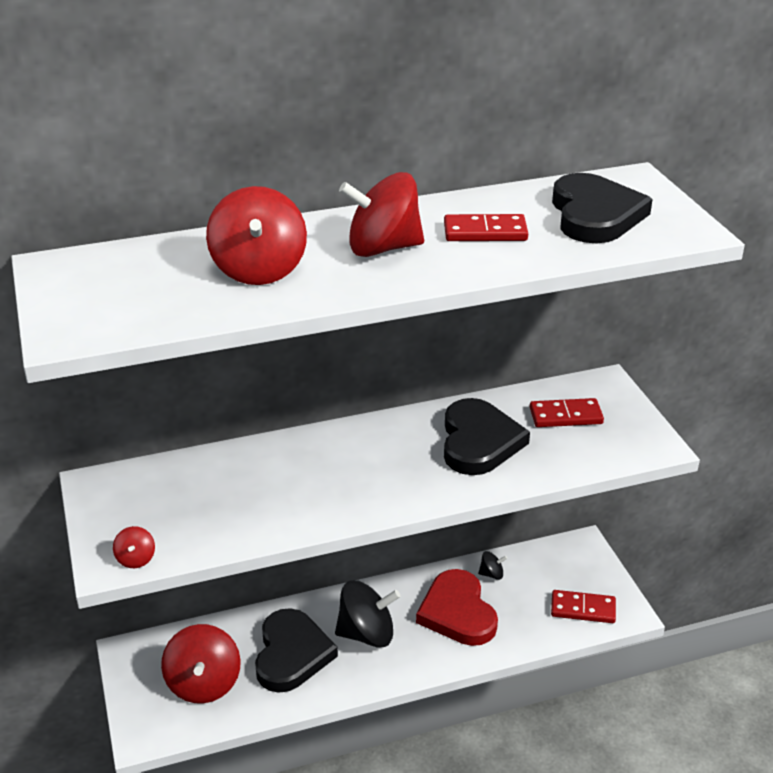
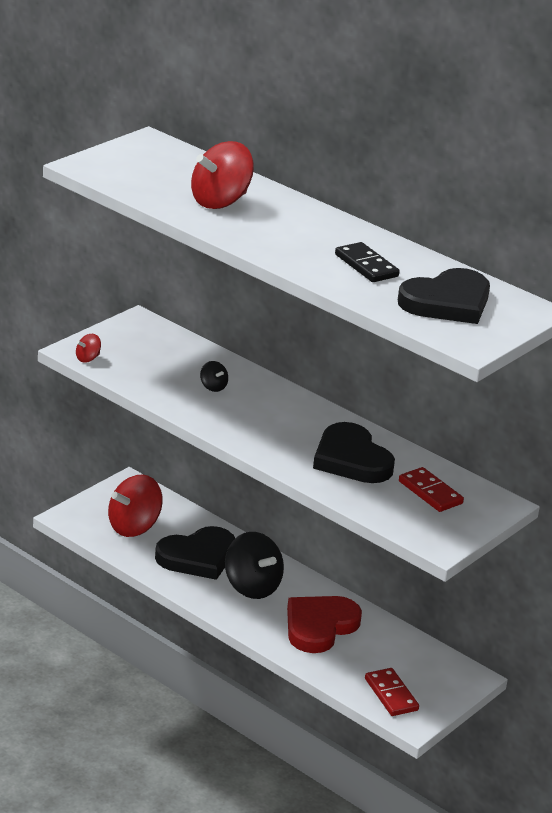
camera: 55 degrees right, 5 degrees down
red spinning top [339,172,424,257] -> none
red domino [444,214,528,241] -> black domino [335,242,400,282]
black heart [444,398,530,475] -> black heart turned 90 degrees clockwise [313,422,395,483]
black spinning top [478,551,507,580] -> black spinning top moved to [200,361,228,392]

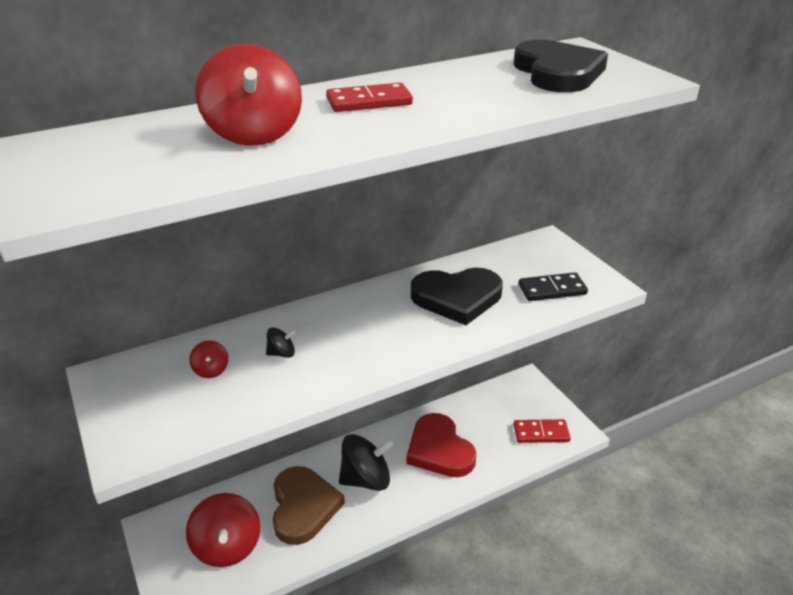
camera: 65 degrees left, 5 degrees up
red spinning top [76,334,101,363] -> red spinning top moved to [190,340,228,378]
black heart [155,526,235,580] -> brown heart [273,466,345,545]
black domino [335,242,400,282] -> black domino moved to [519,272,588,301]
red domino [399,467,464,512] -> red domino moved to [326,83,413,112]

